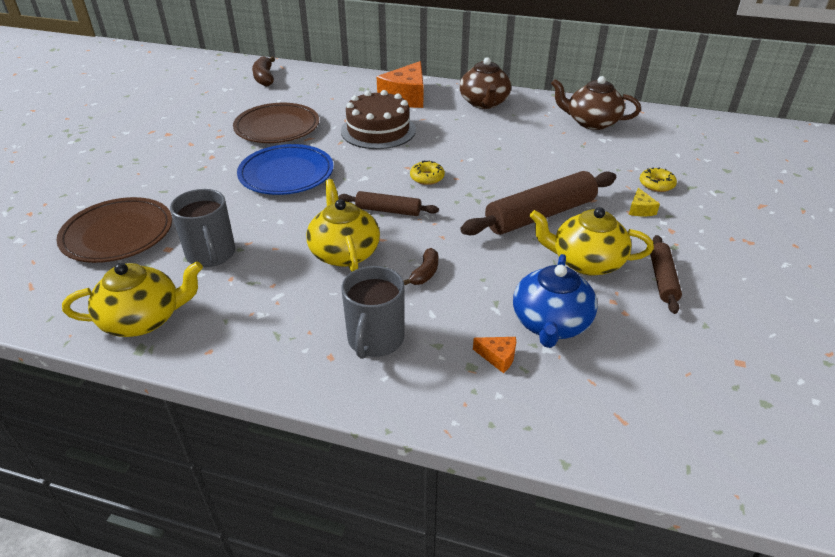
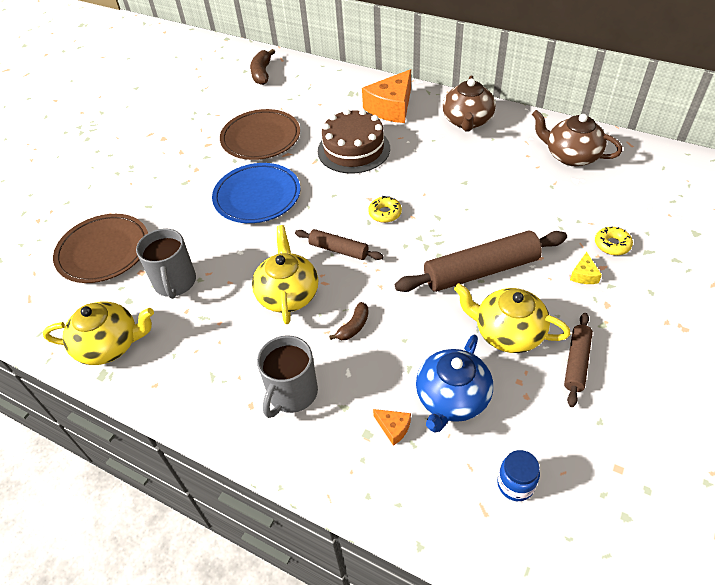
camera: 15 degrees right, 10 degrees up
none -> blue jar [497,450,540,501]

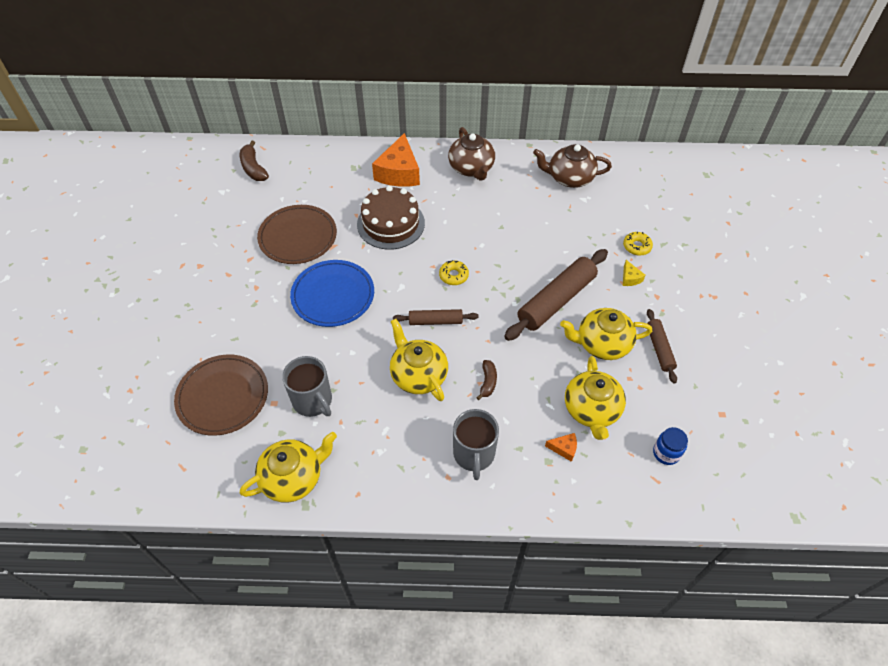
camera: 30 degrees left, 5 degrees up
blue teapot [416,334,493,433] -> yellow teapot [565,356,626,440]

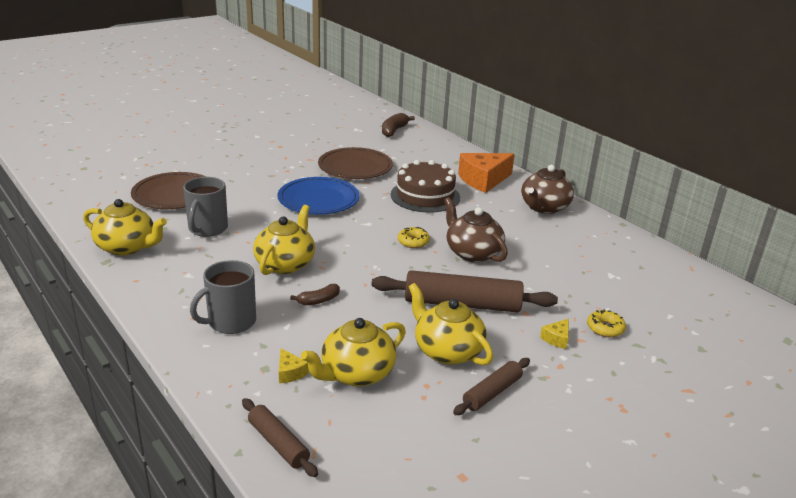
camera: 50 degrees right, 25 degrees down
brown rolling pin [393,309,479,325] -> brown rolling pin moved to [242,398,318,477]
brown teapot [533,144,612,188] -> brown teapot moved to [444,197,508,262]
orange cheese [545,433,577,462] -> yellow cheese [279,349,309,383]
blue jar [653,427,688,465] -> none

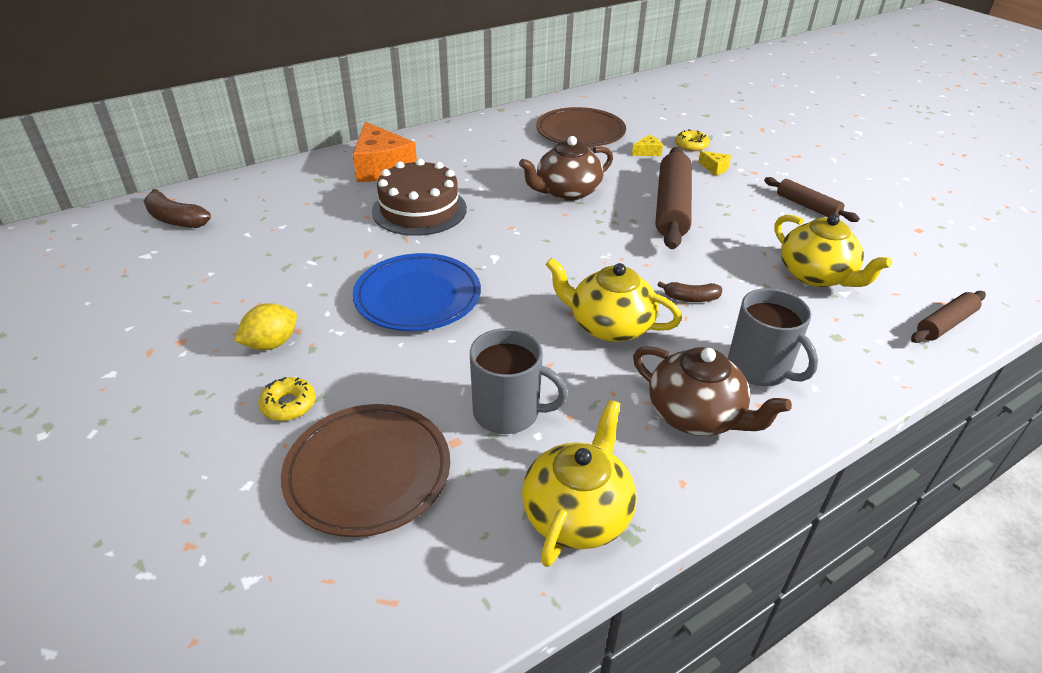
camera: 85 degrees left, 10 degrees up
yellow cheese [279,349,309,383] -> yellow cheese moved to [632,135,663,156]
brown banana [290,284,340,305] -> brown banana turned 120 degrees clockwise [658,281,722,302]
brown plate [318,147,393,179] -> brown plate moved to [536,107,626,147]
yellow donut [398,227,430,248] -> yellow donut moved to [258,377,316,421]
yellow teapot [409,283,493,365] -> none
brown teapot [521,165,574,214] -> brown teapot moved to [633,346,792,436]
none -> yellow lemon [235,303,297,350]

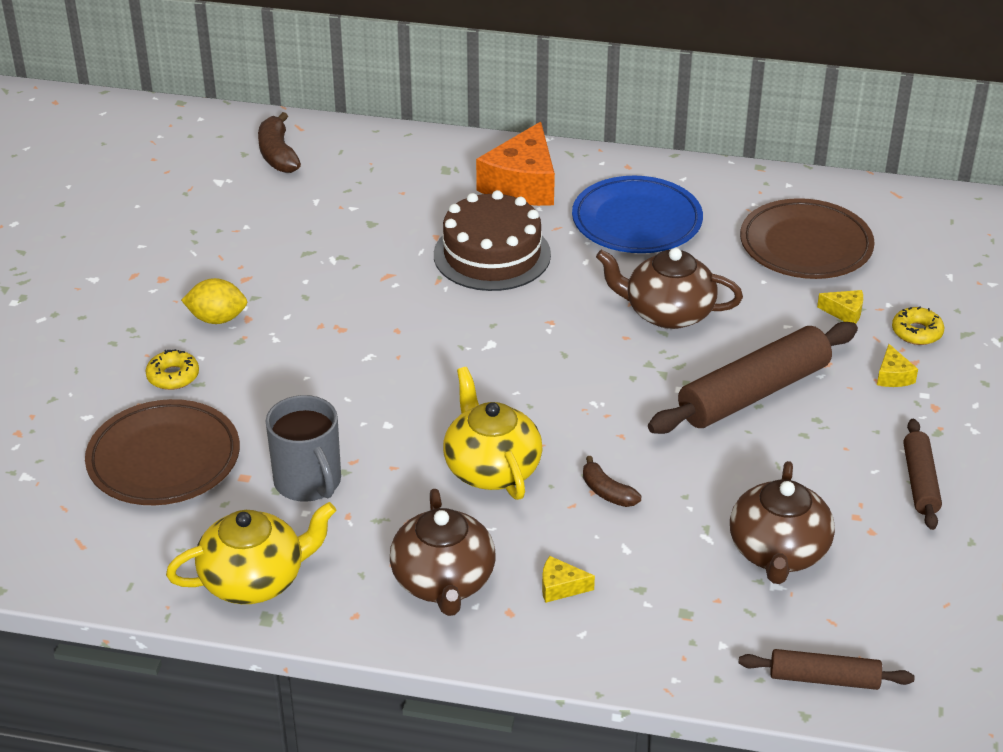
camera: 45 degrees right, 0 degrees up
blue plate [353,253,481,331] -> blue plate moved to [572,176,703,253]
grey mug [728,288,818,386] -> yellow cheese [542,556,595,603]
yellow teapot [775,214,892,287] -> brown teapot [730,461,835,584]

